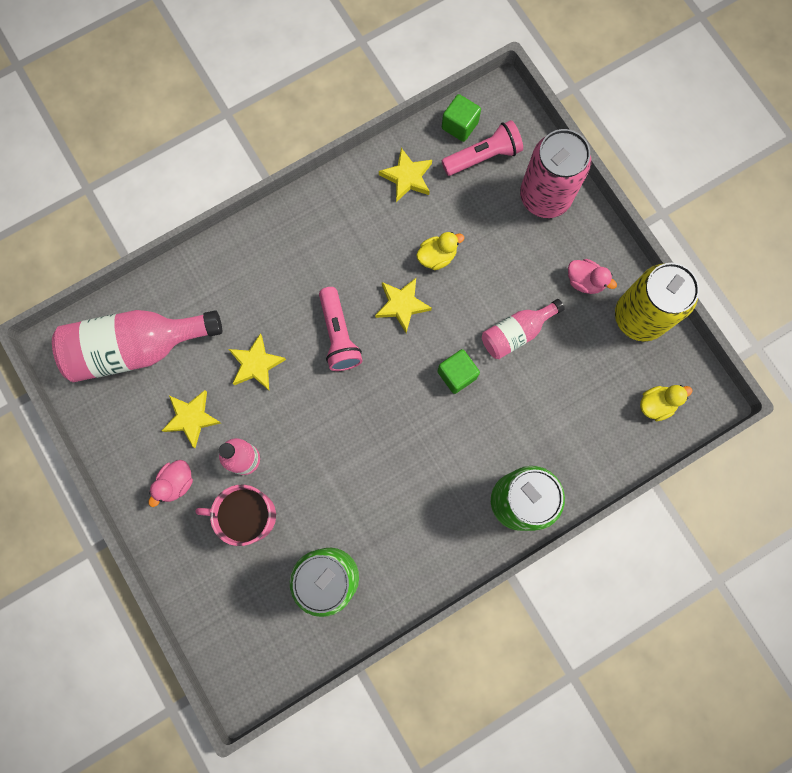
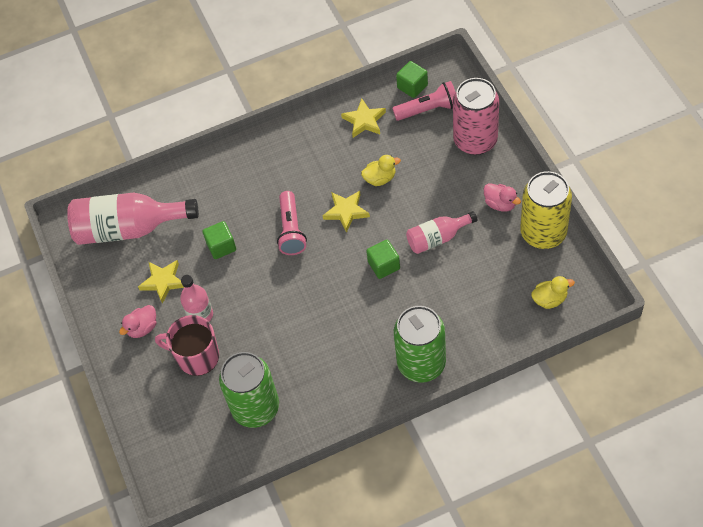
camera: 15 degrees right, 20 degrees down
yellow star [228,333,286,390] -> green cube [202,221,236,259]

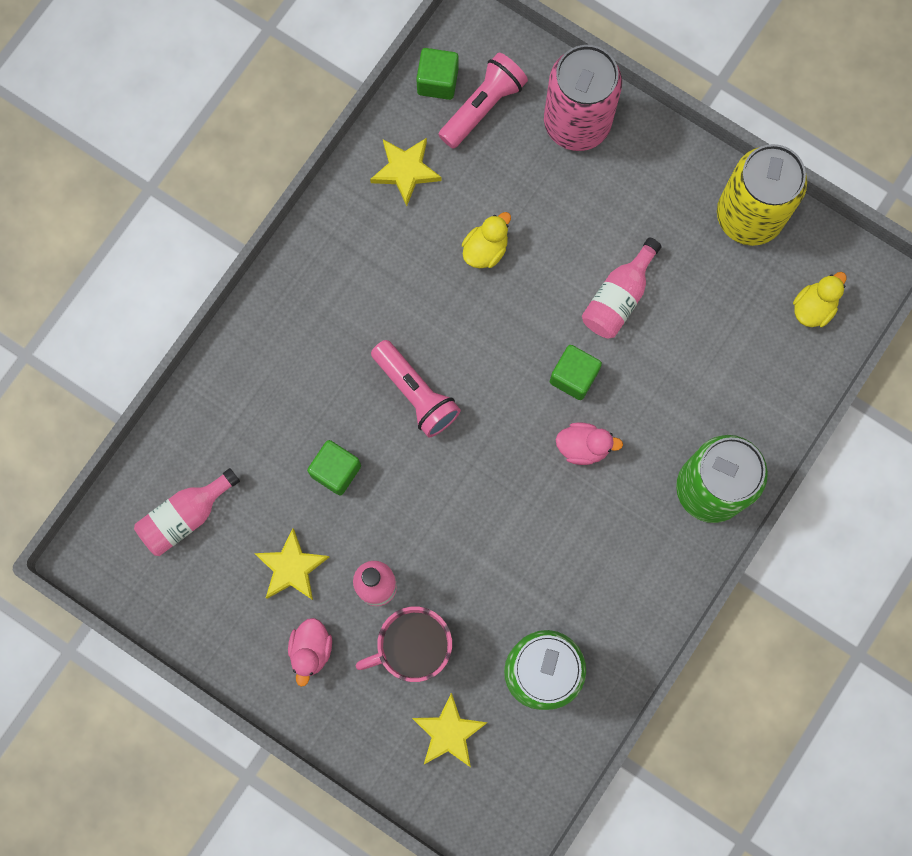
camera: 40 degrees left, 20 degrees up
pink bottle [67,193,199,245] -> pink bottle [134,468,240,556], size x0.56
yellow star [322,191,370,233] -> yellow star moved to [412,693,488,767]
pink duck [484,183,521,212] -> pink duck moved to [556,422,623,465]

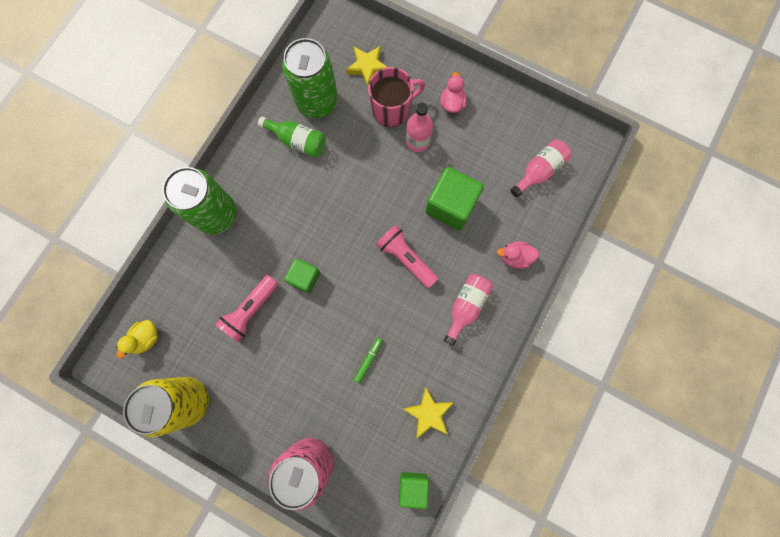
camera: 175 degrees right, 0 degrees up
yellow star [254,528,329,600] -> none
green cube [307,440,361,495] -> green cube [425,167,484,230], size x1.69
pink flashlight [438,53,528,149] -> pink flashlight moved to [215,275,278,342]
yellow duck [462,212,511,268] -> green marker [354,338,383,383]
pink duck [556,422,623,465] -> pink duck moved to [497,241,539,269]
pink bottle [582,237,662,338] -> pink bottle moved to [444,274,493,346]
none -> green bottle [258,116,326,158]

